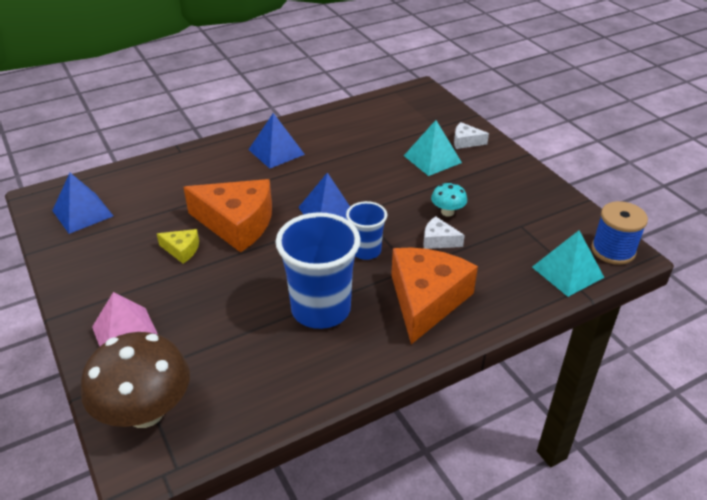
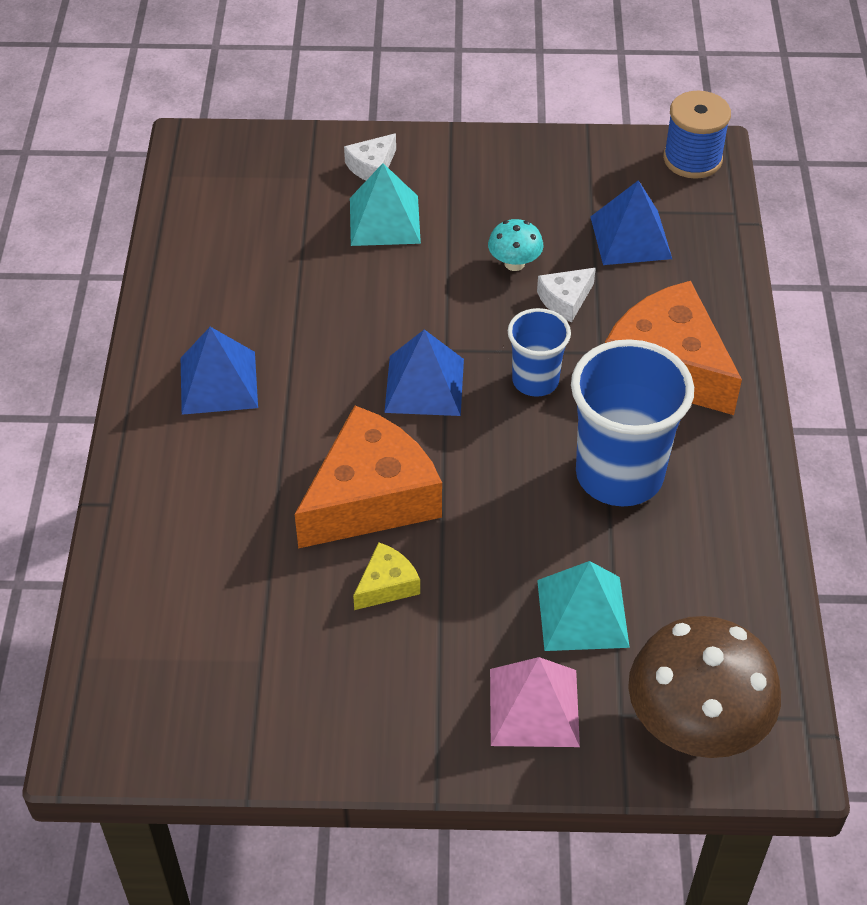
camera: 60 degrees left, 10 degrees up
blue pyramid [52,173,113,234] -> blue pyramid moved to [591,180,672,265]
turquoise pyramid [532,230,604,297] -> turquoise pyramid moved to [537,561,630,651]

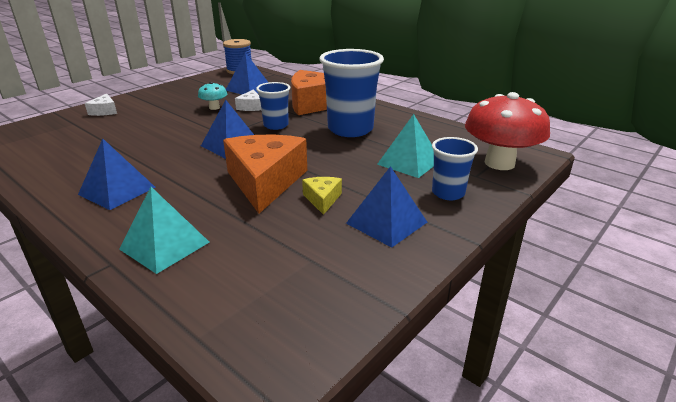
camera: 50 degrees left, 20 degrees down
turquoise pyramid [350,163,421,246] -> turquoise pyramid moved to [119,187,209,274]
pink pyramid [490,657,580,747] -> blue cup [432,137,478,200]
brown mushroom [628,616,781,758] -> red mushroom [465,92,550,170]
none -> blue pyramid [346,166,427,248]

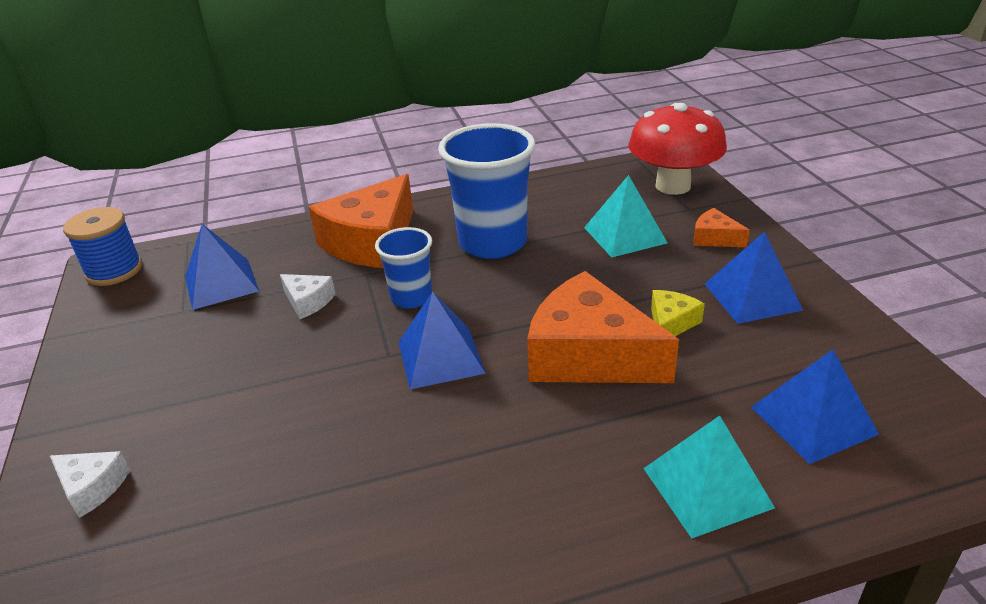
camera: 55 degrees left, 5 degrees up
blue pyramid [78,139,155,210] -> blue pyramid moved to [751,349,879,464]
turquoise mushroom [198,82,227,110] -> none
yellow cheese [302,177,342,215] -> yellow cheese turned 90 degrees clockwise [651,290,705,336]
blue cup [432,137,478,200] -> orange cheese [693,208,750,247]

